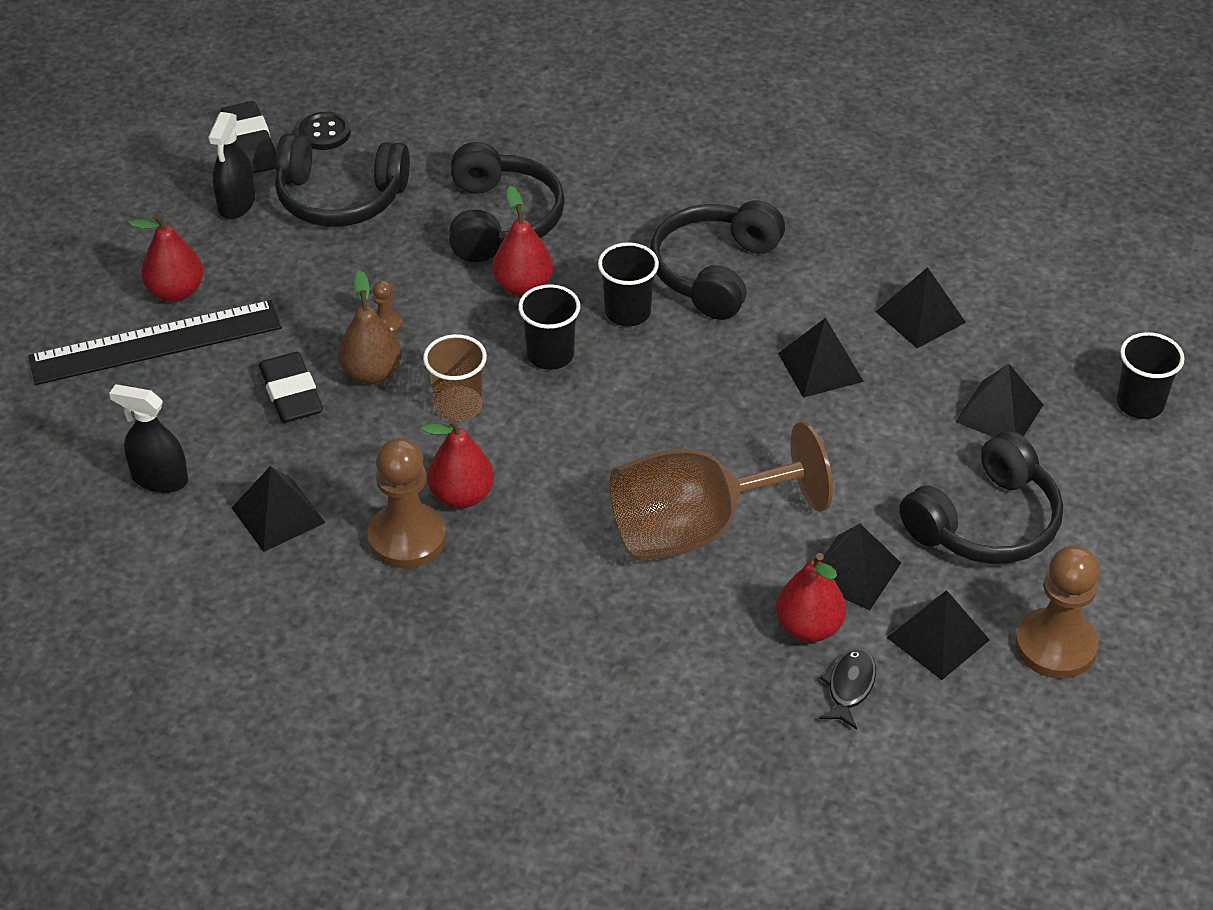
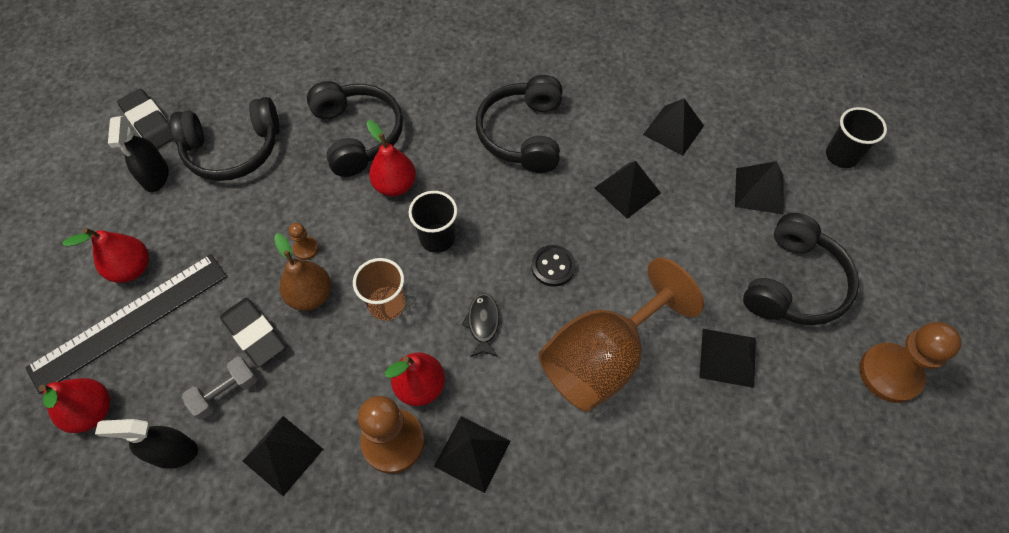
camera: 20 degrees left, 15 degrees up
black button [298,112,351,150] -> black button moved to [531,245,576,287]
black cup [598,242,659,326] -> none
red pear [776,553,846,642] -> red pear moved to [39,378,110,433]
black fish [819,648,876,729] -> black fish moved to [461,293,499,357]
black pyramid [887,590,990,680] -> black pyramid moved to [434,416,511,493]
none -> grey dumbbell [182,357,257,420]

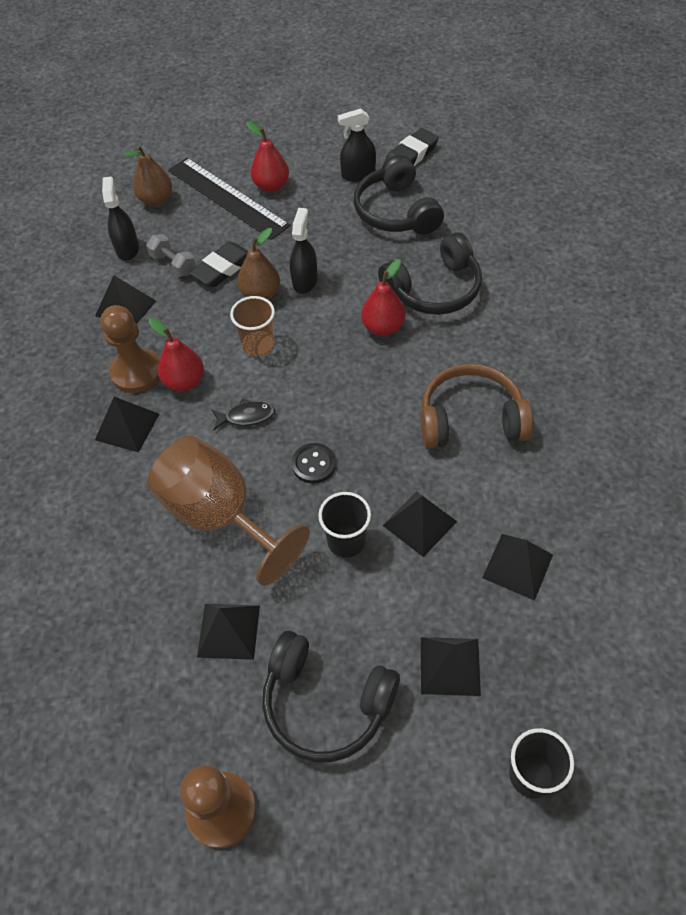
camera: 85 degrees right, 5 degrees down
red pear [39,378,110,433] -> brown pear [124,145,172,206]
brown pawn [289,223,319,260] -> black spray bottle [290,208,318,294]
black cup [408,191,457,253] -> black cup moved to [318,492,371,558]
black headphones [476,75,563,173] -> brown headphones [421,364,533,448]

